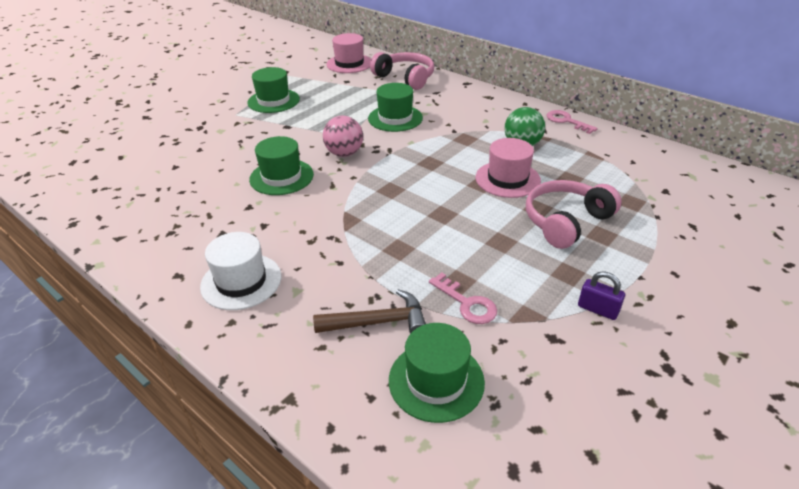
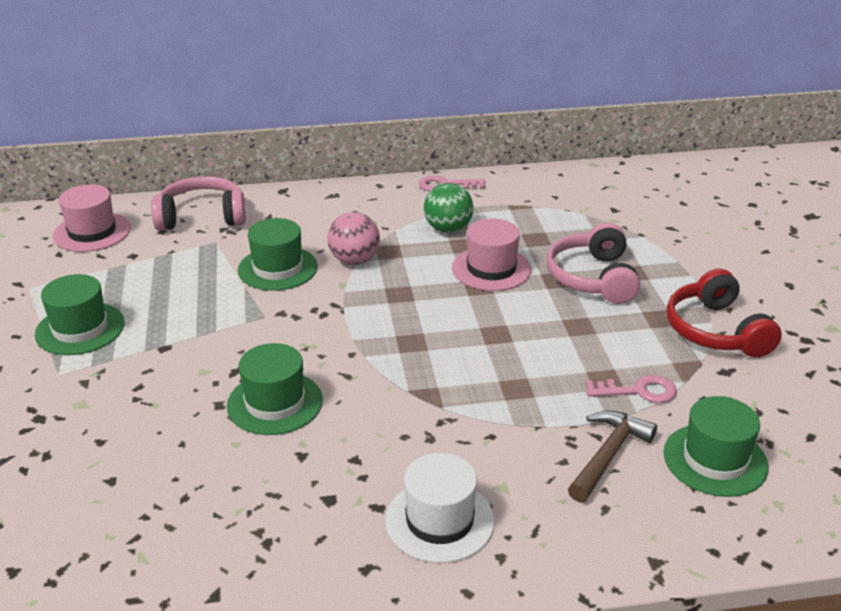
camera: 50 degrees left, 5 degrees down
pink ball [323,116,363,157] -> pink ball moved to [327,212,380,265]
purple padlock [578,271,625,320] -> red headphones [667,269,782,358]

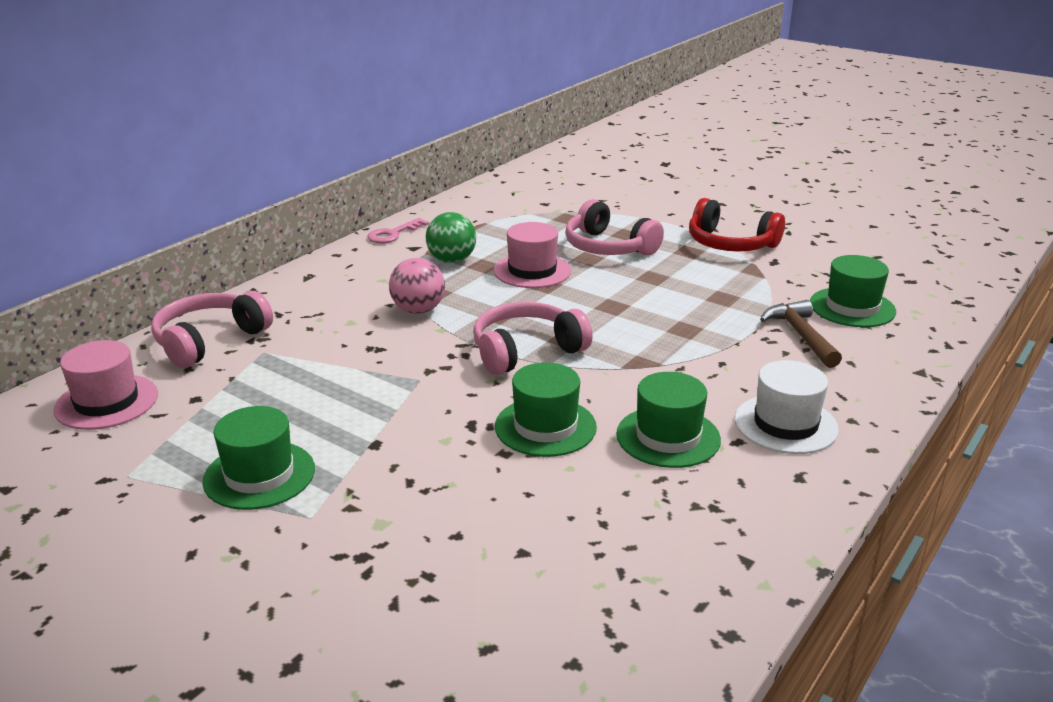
camera: 45 degrees left, 5 degrees down
green hat [238,218,318,291] -> green hat moved to [616,372,721,468]
pink key [585,375,677,403] -> none
none -> pink headphones [473,302,593,375]

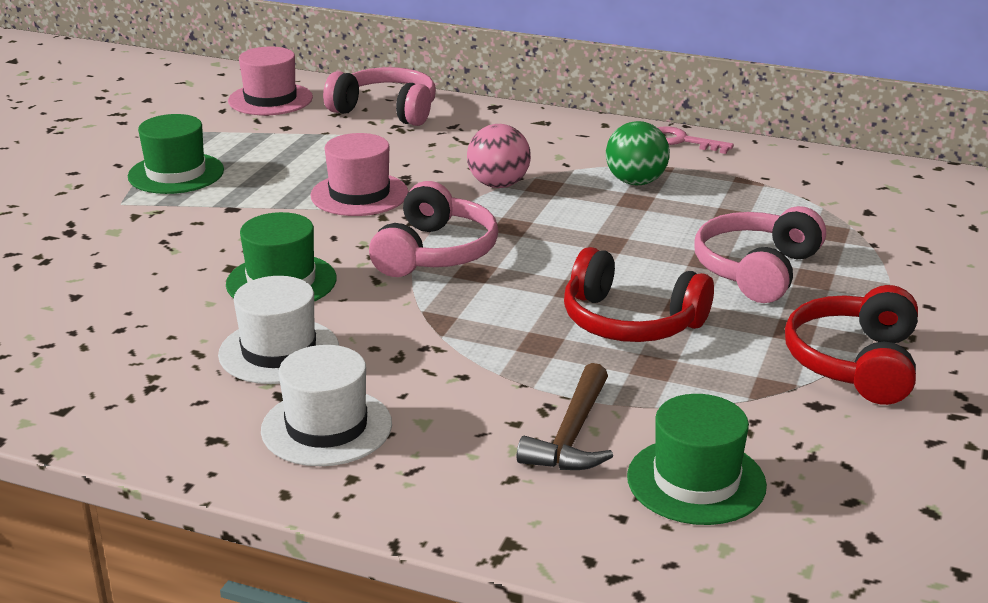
camera: 75 degrees right, 0 degrees up
pink headphones [473,302,593,375] -> pink headphones turned 60 degrees clockwise [369,181,498,277]
pink hat [493,222,571,288] -> pink hat moved to [310,133,408,216]
green hat [616,372,721,468] -> white hat [218,276,339,384]
brown hammer [760,300,842,368] -> brown hammer turned 135 degrees clockwise [517,363,613,470]
none -> red headphones [564,247,714,342]

